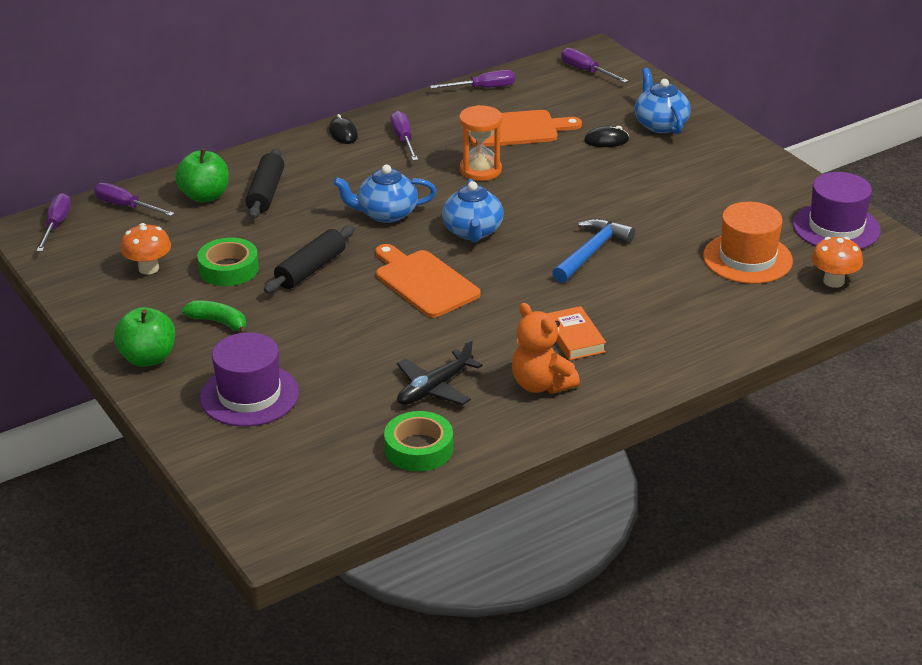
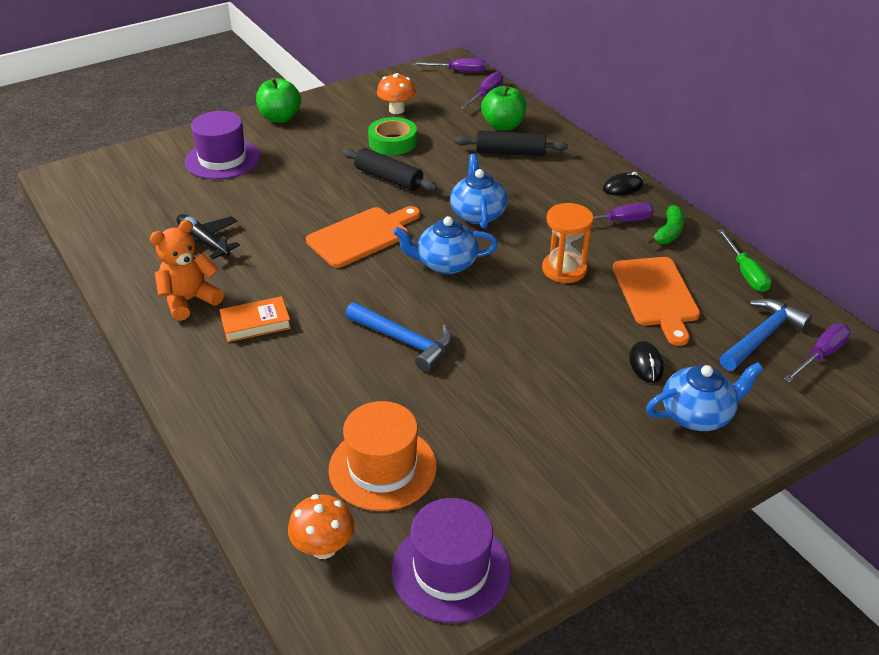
camera: 90 degrees right, 5 degrees up
green banana [182,301,247,333] -> green banana moved to [646,205,685,244]
green tape [384,411,453,472] -> none
purple screwdriver [430,70,515,89] -> green screwdriver [717,229,771,292]
none -> blue hammer [720,298,812,371]

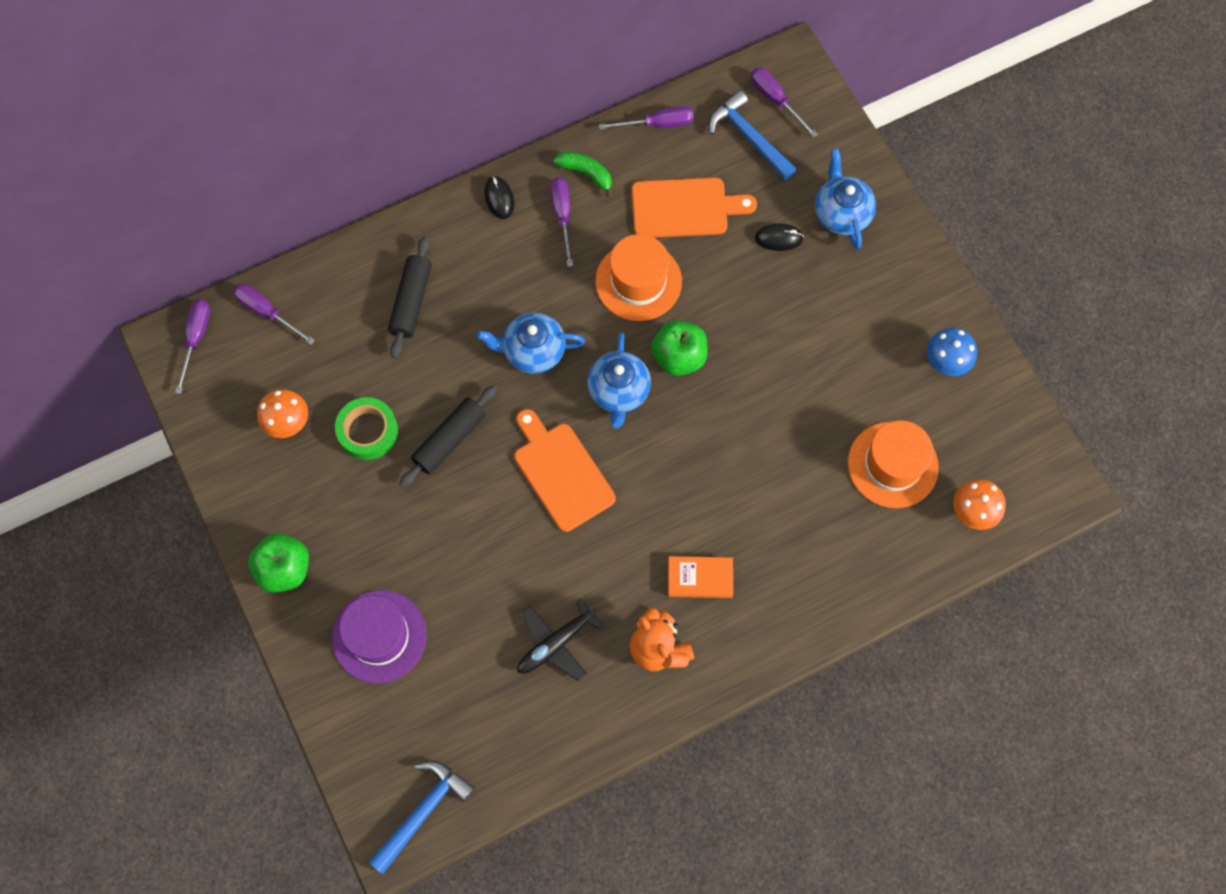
camera: 85 degrees left, 30 degrees up
orange book [220,296,291,342] -> orange book turned 75 degrees counterclockwise [668,556,733,598]
blue hammer [345,302,453,372] -> blue hammer moved to [368,761,475,874]
purple hat [392,498,511,623] -> none
green apple [481,85,526,131] -> green apple moved to [651,320,707,376]
orange hourglass [542,203,594,283] -> orange hat [595,234,682,321]
green screwdriver [717,229,771,292] -> purple screwdriver [599,106,694,130]
none -> blue mushroom [927,328,977,376]

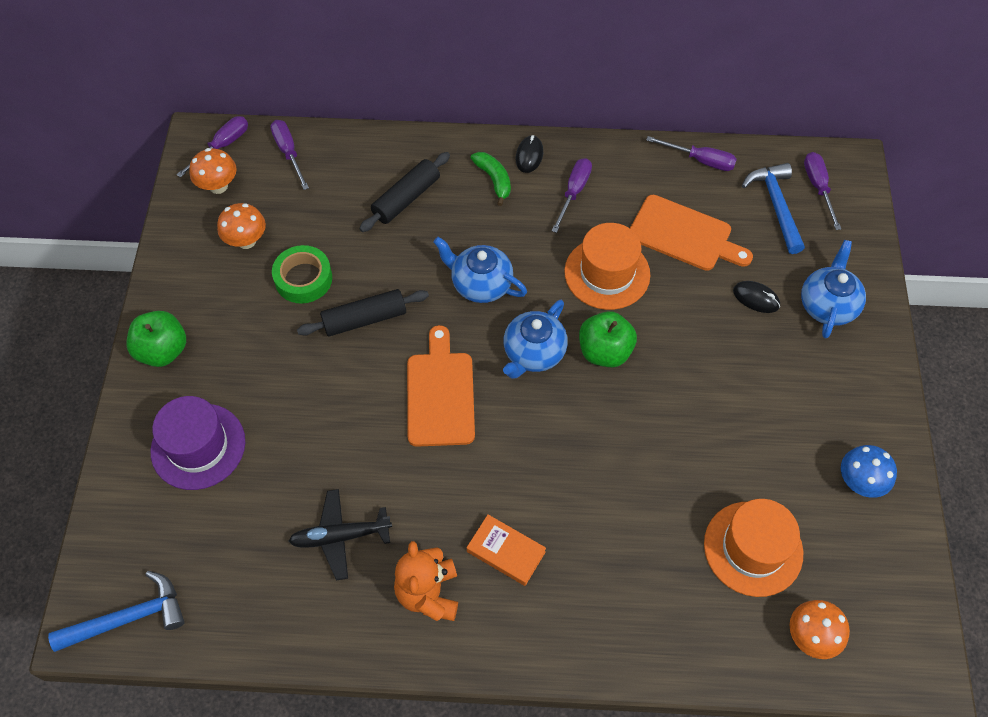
camera: 30 degrees right, 10 degrees down
green banana [553,151,613,198] -> green banana moved to [471,152,511,206]
none -> orange mushroom [189,148,236,194]

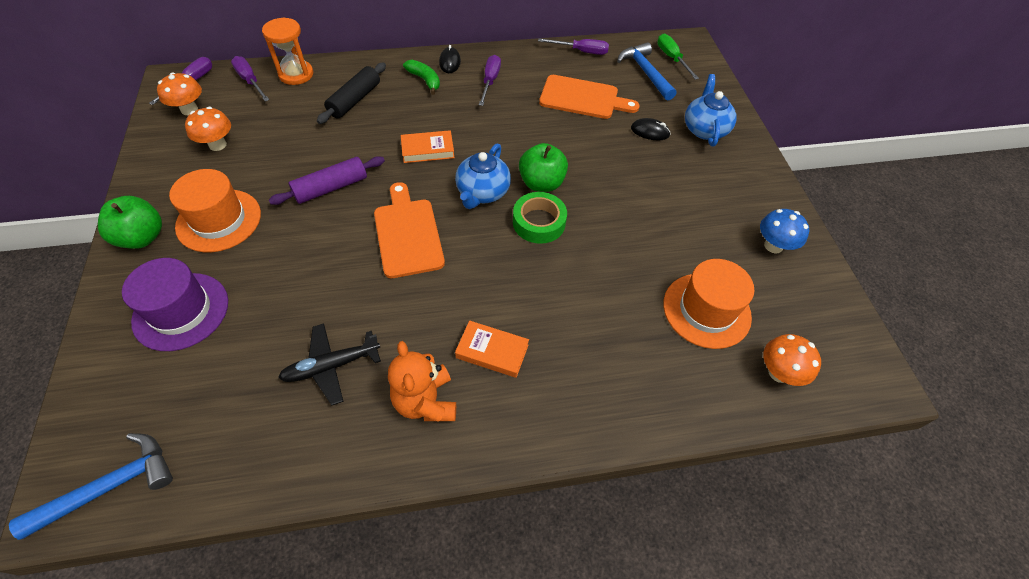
camera: 15 degrees left, 5 degrees down
green tape [272,245,332,303] -> green tape moved to [513,192,567,244]
black rolling pin [297,289,429,337] -> purple rolling pin [269,156,385,205]
blue teapot [434,237,527,303] -> orange book [401,130,455,163]
orange hat [564,223,650,310] -> orange hat moved to [169,169,261,252]
purple screwdriver [804,152,841,230] -> green screwdriver [657,34,699,80]
none -> orange hourglass [262,17,313,85]

